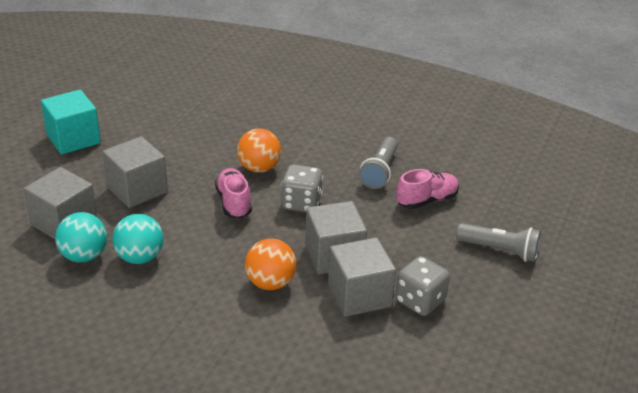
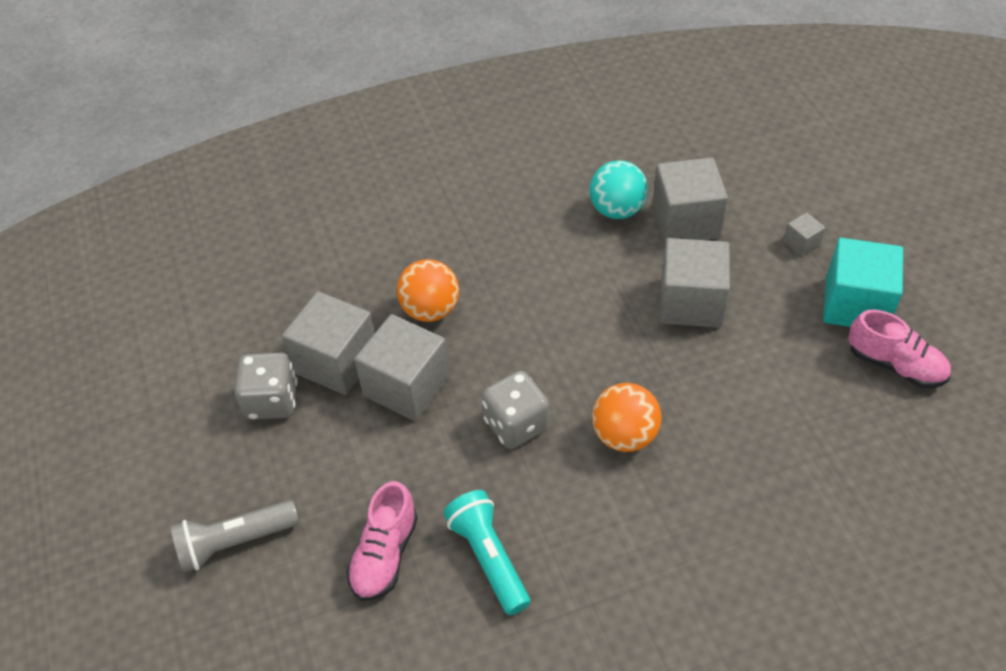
camera: 140 degrees right, 15 degrees up
turquoise ball [112,214,164,264] -> none
pink shoe [215,168,252,218] -> pink shoe moved to [848,310,951,388]
grey flashlight [359,137,398,189] -> turquoise flashlight [443,490,530,615]
none -> grey cube [783,212,826,256]

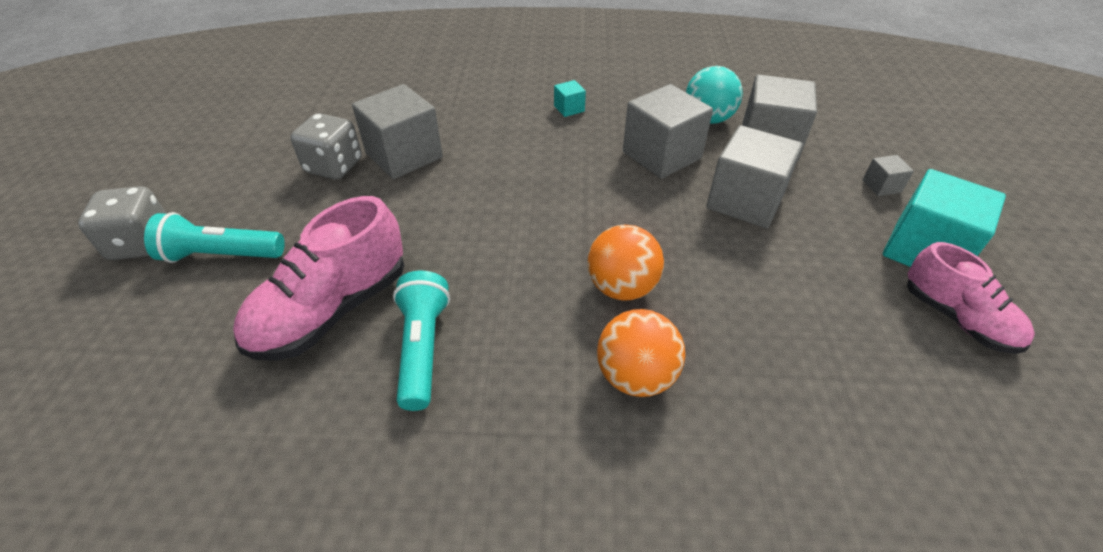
camera: 20 degrees right, 5 degrees down
grey flashlight [170,500,299,573] -> turquoise flashlight [144,212,285,263]
pink shoe [347,481,418,601] -> pink shoe [233,196,404,361], size x1.52
grey cube [354,314,450,421] -> grey cube moved to [623,84,713,179]
orange ball [397,259,459,322] -> orange ball moved to [597,309,685,397]
grey dice [482,371,549,449] -> grey dice moved to [78,186,166,260]
none -> turquoise cube [554,80,586,117]

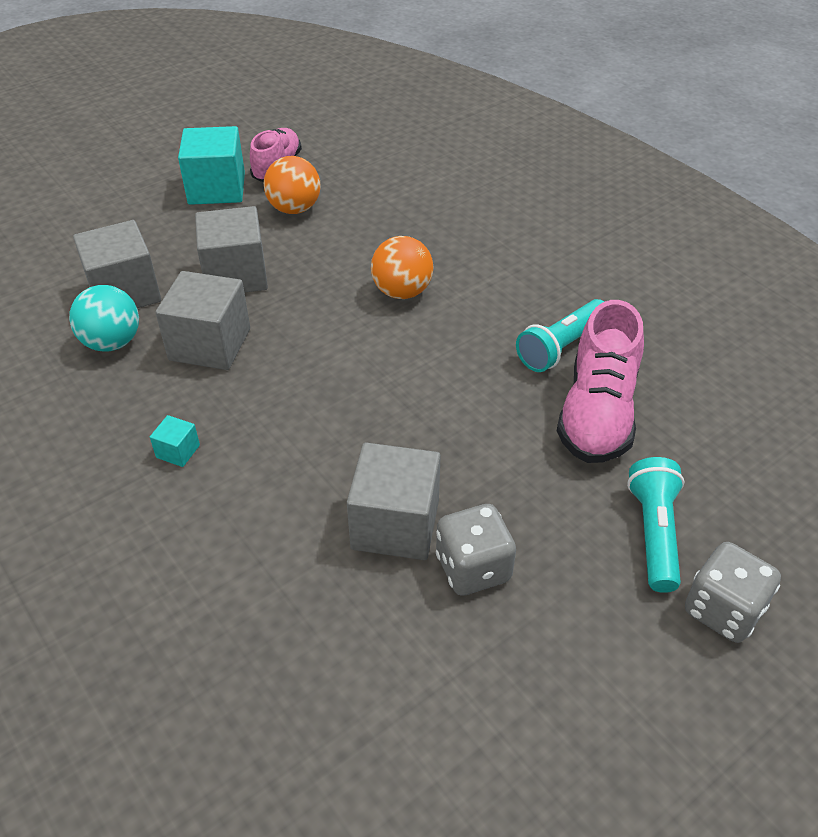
camera: 130 degrees left, 0 degrees up
turquoise flashlight [144,212,285,263] -> turquoise flashlight turned 135 degrees counterclockwise [627,457,684,593]
pink shoe [233,196,404,361] -> pink shoe turned 105 degrees clockwise [557,300,644,463]
orange ball [597,309,685,397] -> orange ball moved to [264,156,321,214]
grey cube [863,155,914,196] -> none

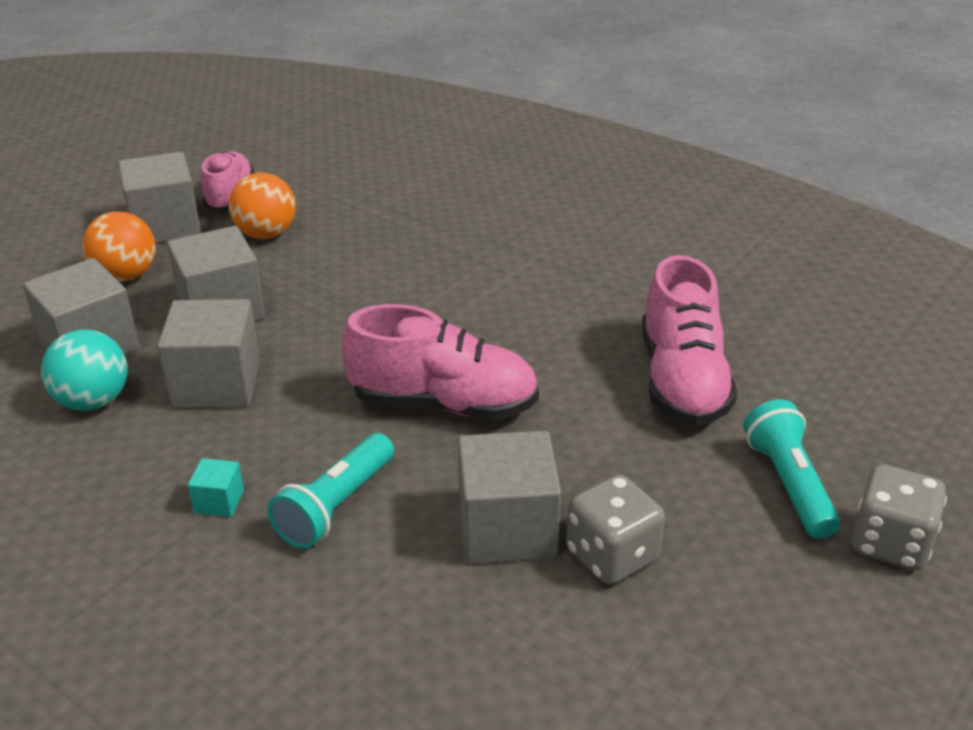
camera: 15 degrees left, 10 degrees down
turquoise cube [178,126,245,205] -> grey cube [118,152,201,244]
orange ball [371,236,433,299] -> orange ball moved to [82,211,156,282]
turquoise flashlight [516,299,604,372] -> turquoise flashlight moved to [268,433,394,549]
none -> pink shoe [342,304,539,420]

